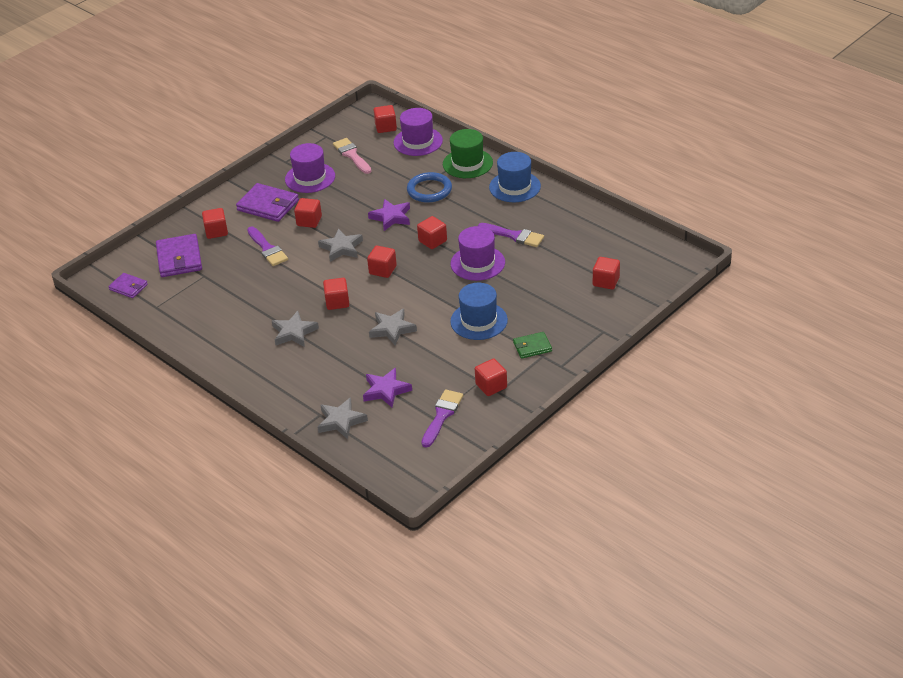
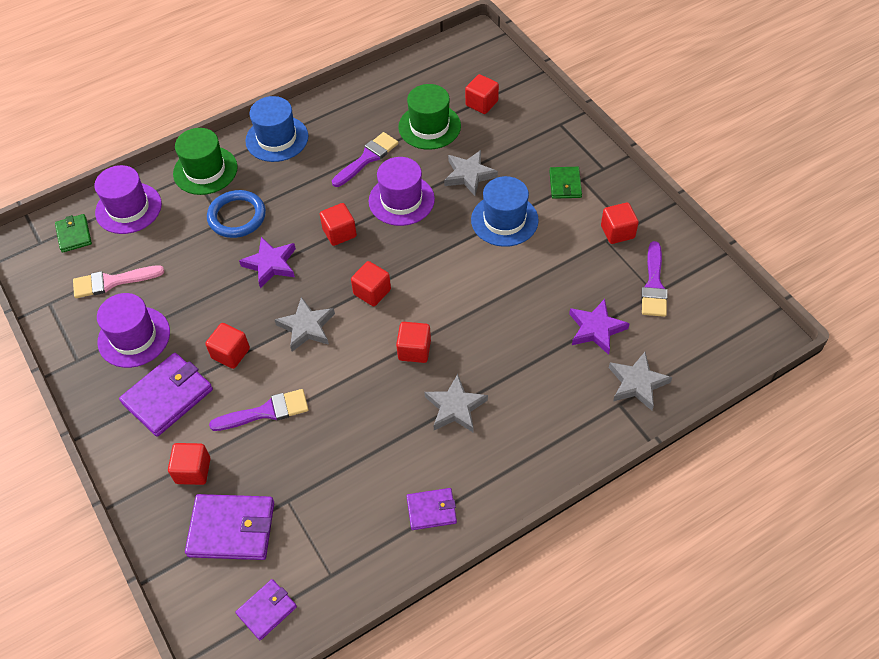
camera: 75 degrees left, 15 degrees up
grey star [369,309,417,346] -> grey star moved to [444,150,498,196]
red cube [374,105,397,133] -> green wallet [55,214,92,253]
purple brush [421,389,463,448] -> purple brush turned 120 degrees counterclockwise [641,241,668,317]
none -> green hat [398,84,461,150]
none -> purple wallet [406,488,457,530]

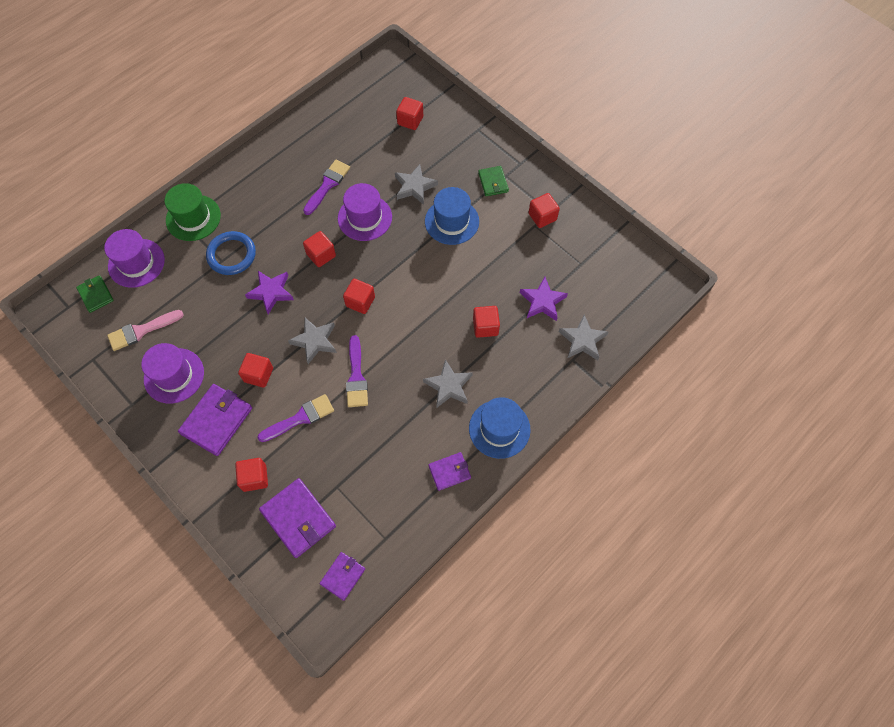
camera: 15 degrees left, 10 degrees up
purple wallet [185,494,274,560] -> purple wallet turned 60 degrees clockwise [259,478,336,558]
blue hat [246,96,308,162] -> blue hat moved to [469,397,530,459]
red cube [396,322,431,363] -> red cube moved to [473,306,500,338]
green hat [398,84,461,150] -> none
purple brush [641,241,668,317] -> purple brush moved to [346,335,368,407]

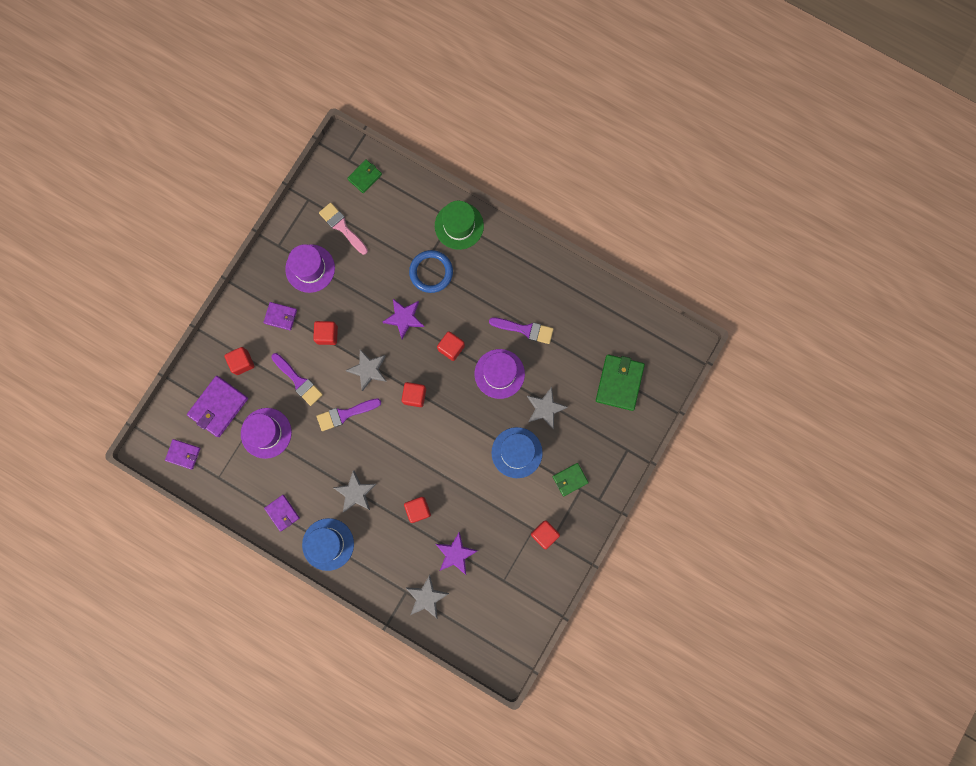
camera: 75 degrees right, 15 degrees up
purple hat [104,229,165,288] -> purple hat moved to [241,408,292,459]
purple wallet [178,384,252,456] -> purple wallet [263,302,297,331], size x0.58
red cube [396,97,423,130] -> green wallet [596,354,645,411]

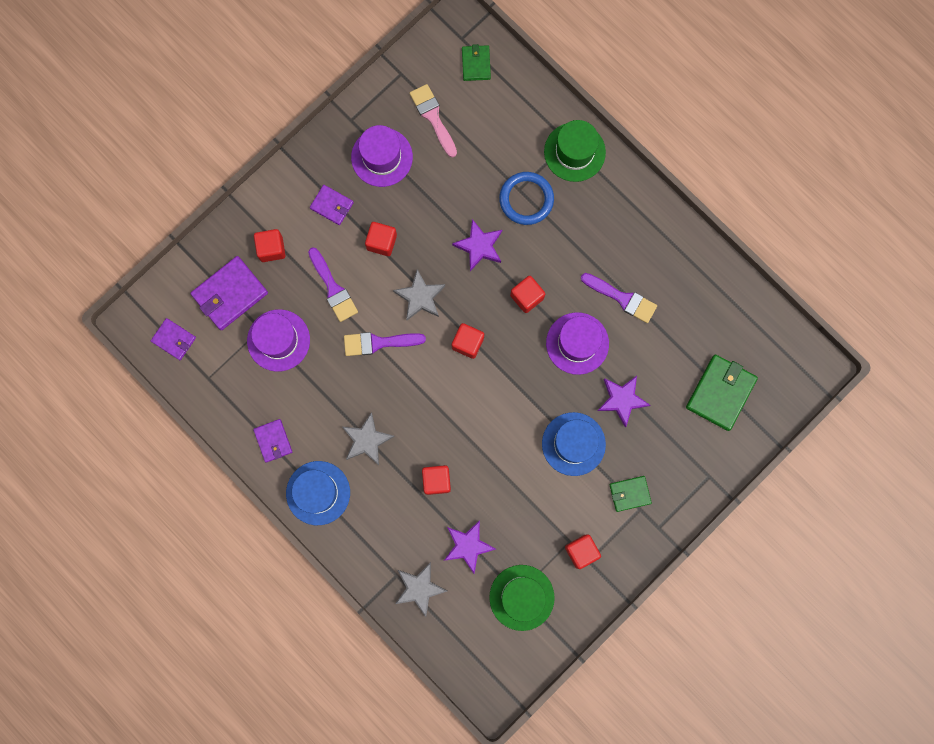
camera: 15 degrees right, 0 degrees up
green wallet [347,160,382,193] -> green wallet turned 60 degrees counterclockwise [462,44,491,81]
grey star [527,387,568,429] -> purple star [597,376,650,427]
none -> green hat [489,565,555,631]

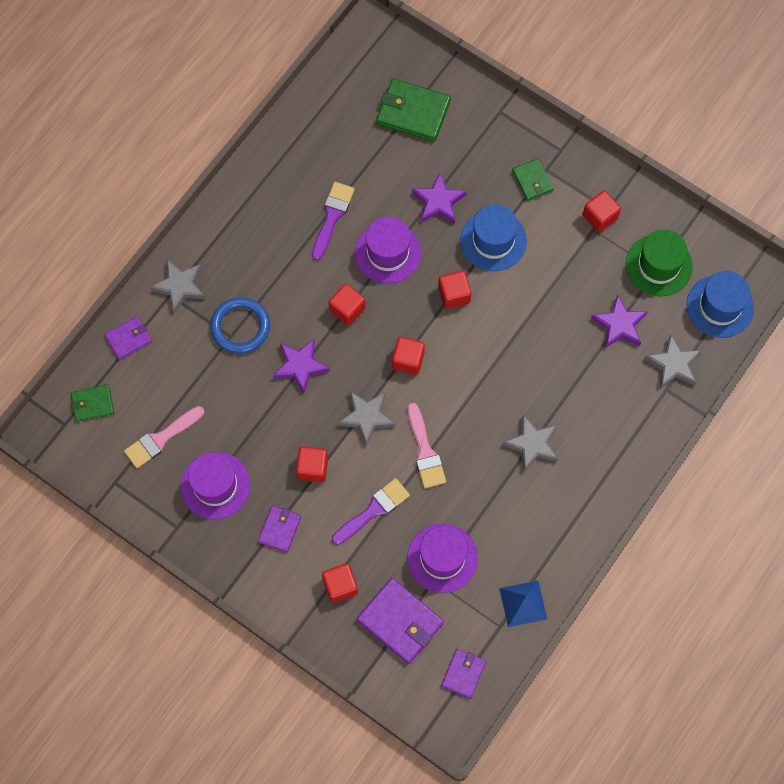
camera: 100 degrees left, 10 degrees down
purple wallet [253,419,292,463] -> purple wallet moved to [104,316,152,360]
blue hat [286,461,350,525] -> blue hat moved to [687,271,754,338]
purple brush [344,332,426,356] -> pink brush [408,403,446,489]
red cube [422,465,451,495] -> red cube moved to [438,271,472,309]
green hat [544,120,606,182] -> grey star [150,259,206,314]
none -> blue pyramid [499,581,547,627]

